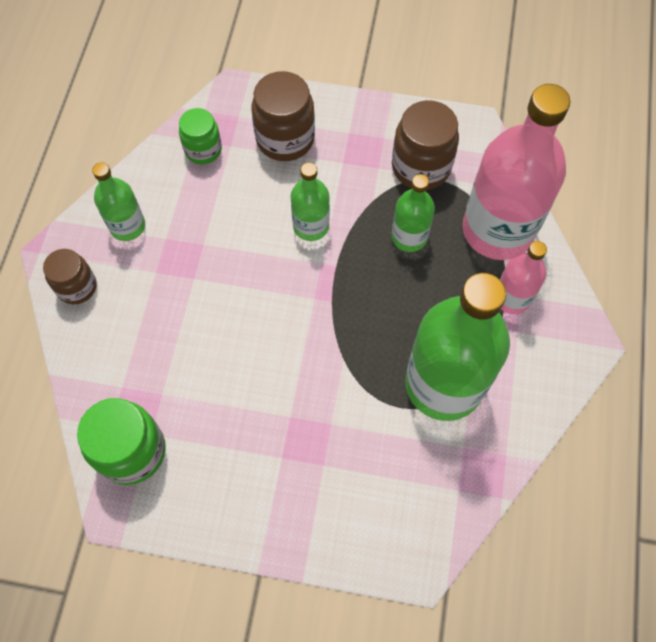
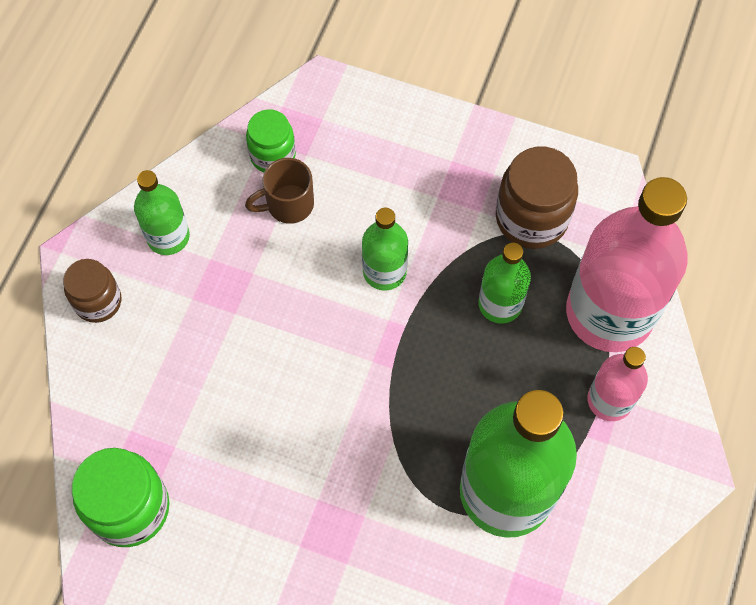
camera: 10 degrees right, 0 degrees up
brown jar [252,71,315,161] -> none
none -> brown mug [245,158,314,224]

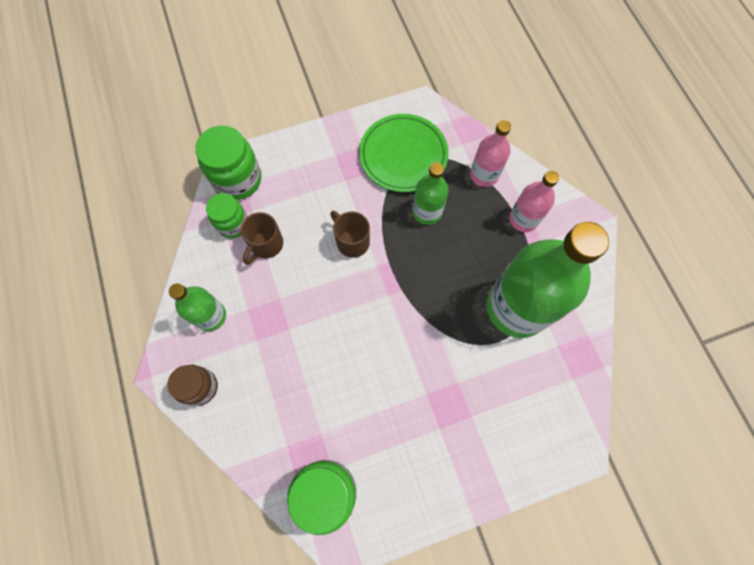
camera: 40 degrees left, 5 degrees up
green bottle [362,208,408,291] -> brown mug [330,211,370,258]
brown jar [496,147,578,249] -> green plate [359,114,449,192]
pink bottle [566,177,688,352] -> pink bottle [470,120,511,187], size x0.50
none -> green jar [195,125,262,200]

